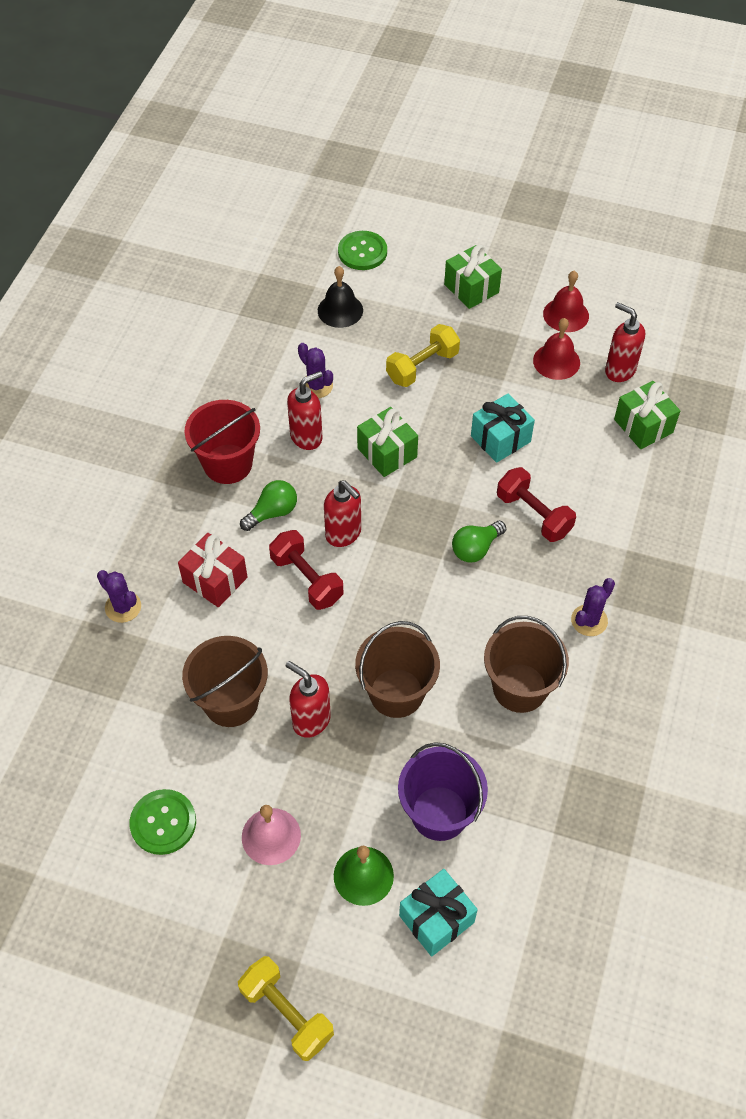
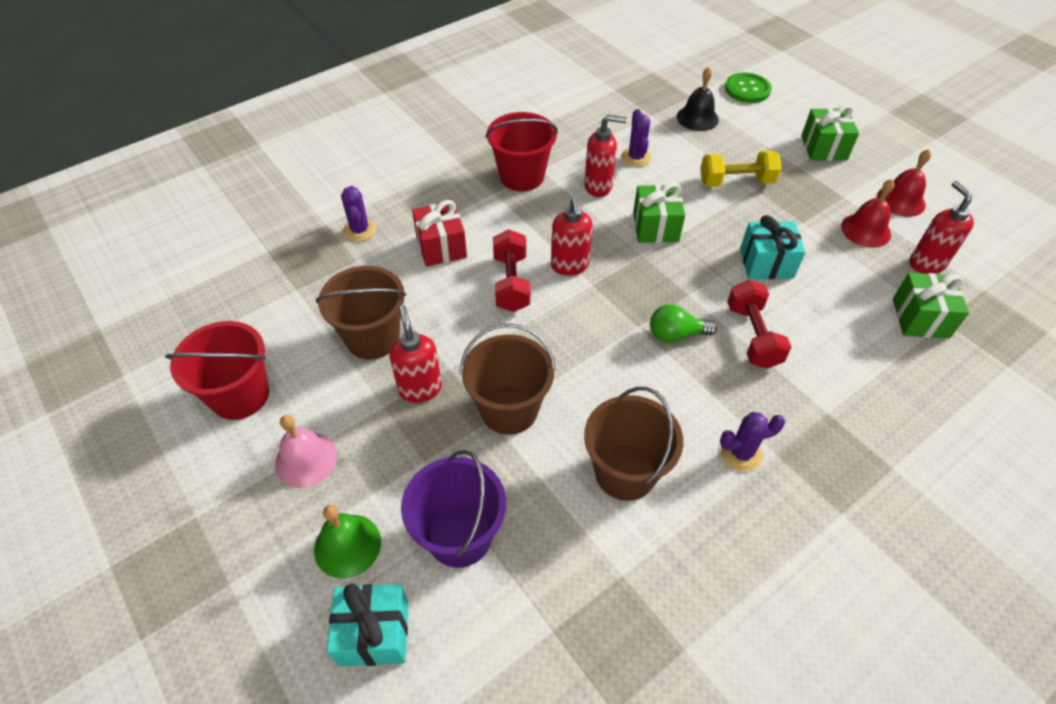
camera: 35 degrees right, 5 degrees down
green button [129,789,196,855] -> red bucket [165,321,269,420]
yellow dumbbell [238,956,334,1061] -> none
green light bulb [240,480,297,531] -> none

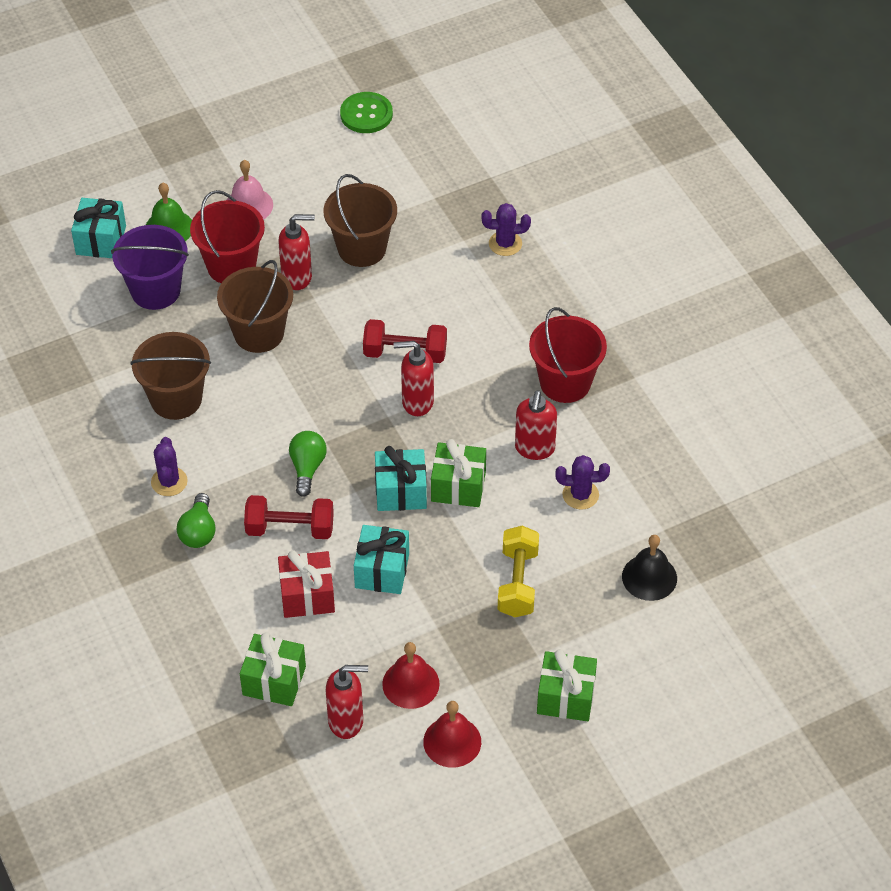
camera: 100 degrees right, 0 degrees up
red bucket [165,321,269,420] -> red bucket moved to [190,190,265,283]
red gift [412,200,467,266] -> red gift moved to [278,550,335,618]
green button [725,73,772,103] -> green button moved to [340,92,393,133]
none -> green light bulb [177,493,216,548]
none -> turquoise gift [375,446,427,511]

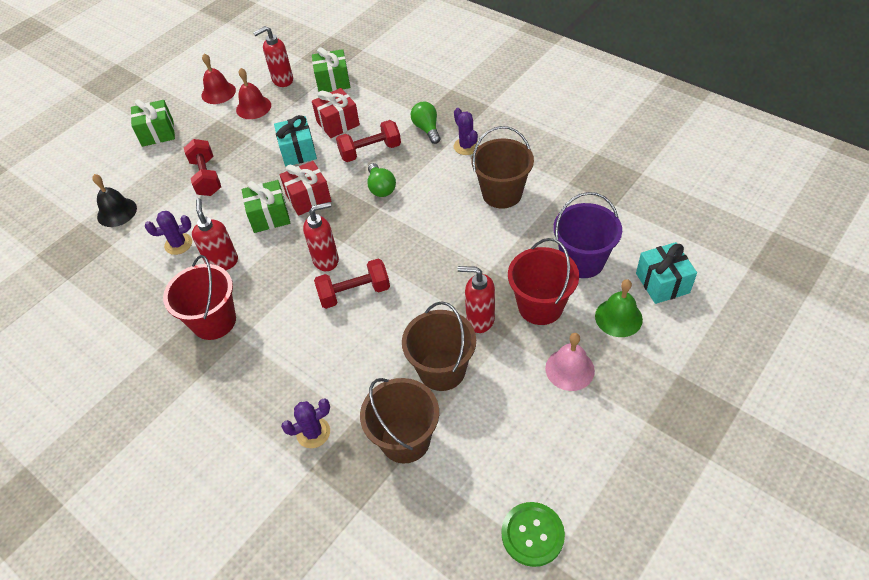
camera: 160 degrees right, 0 degrees up
brown bucket [217,260,293,353] -> brown bucket moved to [360,378,439,464]
red soap dispenser [278,214,315,290] -> red soap dispenser turned 45 degrees clockwise [458,266,495,333]
turquoise gift [375,446,427,511] -> red gift [280,161,332,216]
yellow dumbbell [498,526,539,617] -> red dumbbell [184,139,221,196]

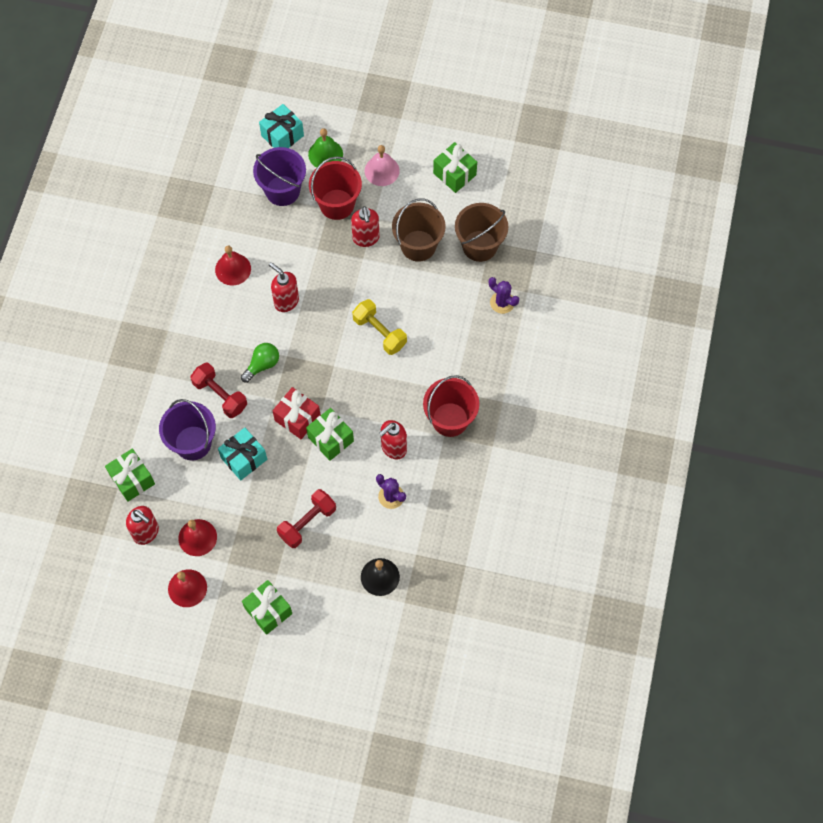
camera: 120 degrees left, 15 degrees up
red soap dispenser [303,202,339,271] -> red soap dispenser moved to [269,262,299,312]
red gift [312,88,360,138] -> purple bucket [159,399,216,460]
red dumbbell [314,259,390,309] -> yellow dumbbell [352,299,407,355]
green light bulb [411,101,440,144] -> none
purple cactus [454,108,480,155] -> none
brown bucket [471,126,534,209] -> red bell [215,245,251,286]
green button [501,502,565,567] -> none
none -> green gift [433,142,477,193]

